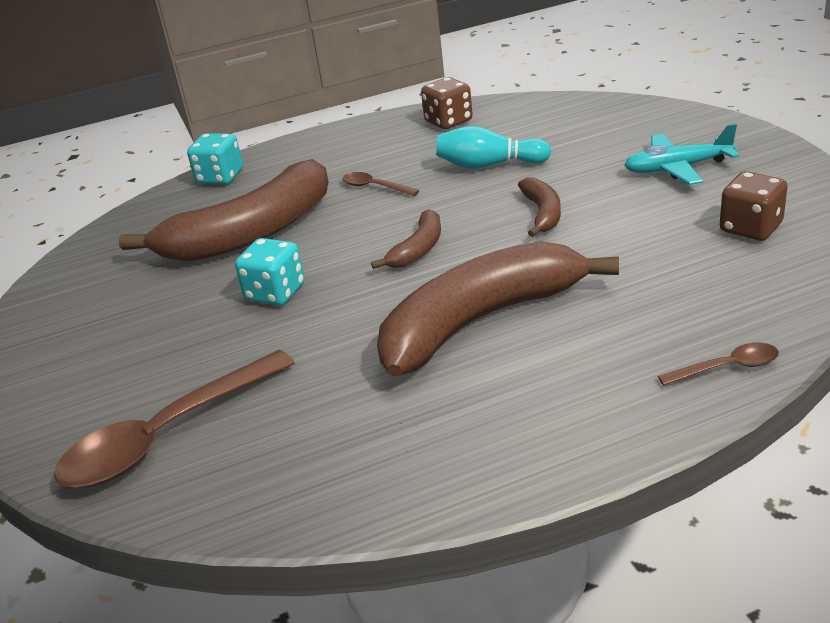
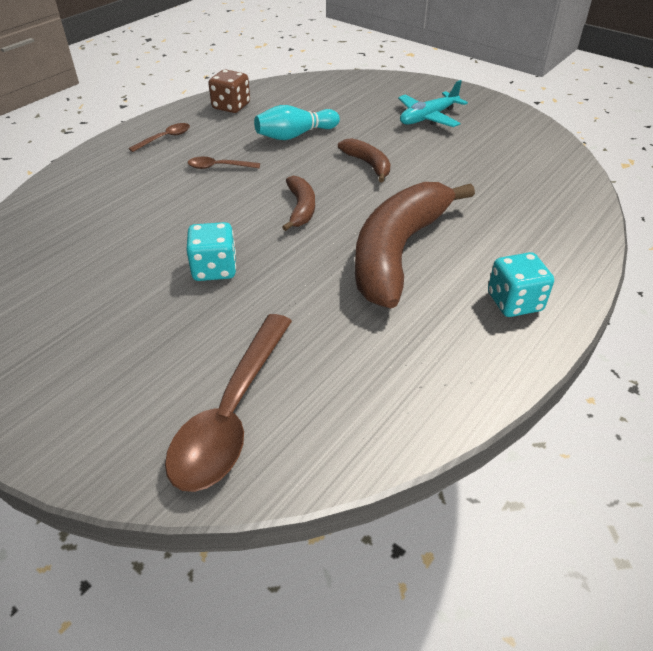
camera: 35 degrees left, 10 degrees up
brown banana [119,159,328,262] -> none
turquoise dice [187,133,243,184] -> turquoise dice moved to [488,252,554,317]
brown spoon [658,343,779,386] -> brown spoon moved to [128,123,190,152]
brown dice [720,171,788,241] -> none

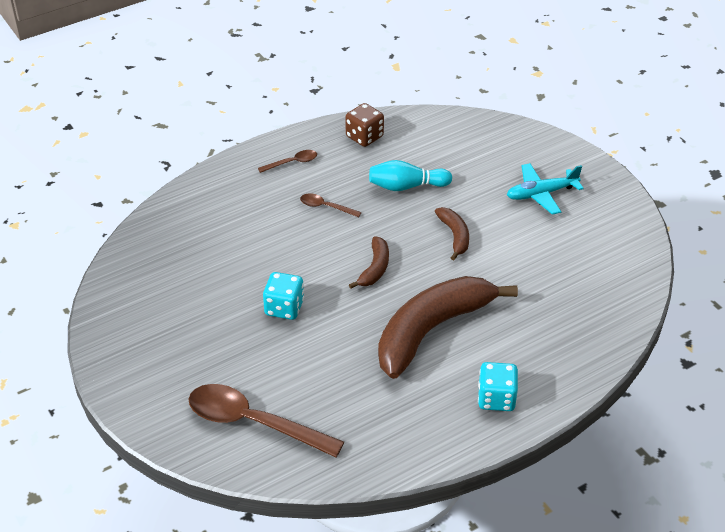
camera: 20 degrees right, 0 degrees up
brown spoon [165,314,292,492] -> brown spoon turned 75 degrees clockwise [189,384,344,457]

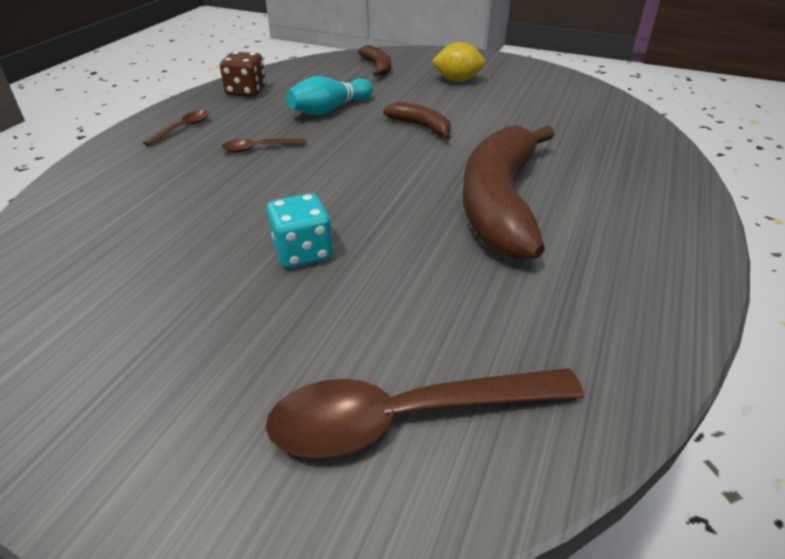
camera: 35 degrees left, 5 degrees down
brown banana [349,236,389,289] -> brown banana moved to [358,45,391,77]
turquoise dice [478,362,518,411] -> none
turquoise plane [507,163,584,215] -> yellow lemon [431,42,485,82]

